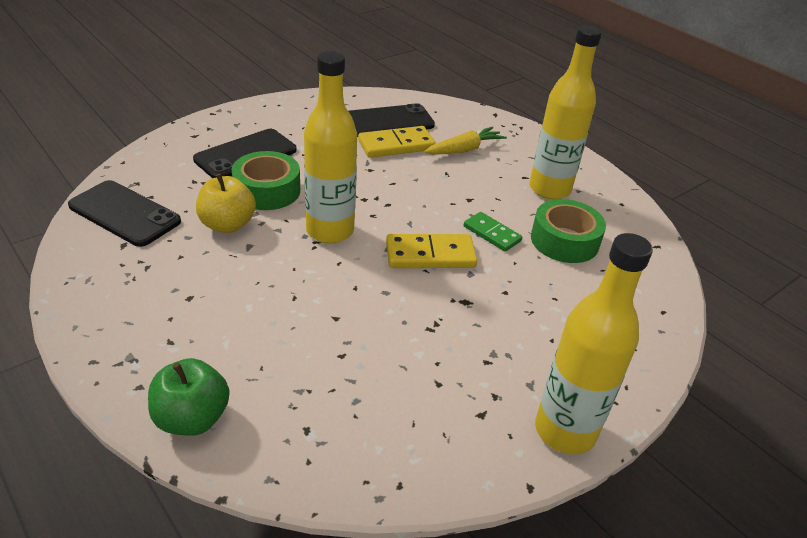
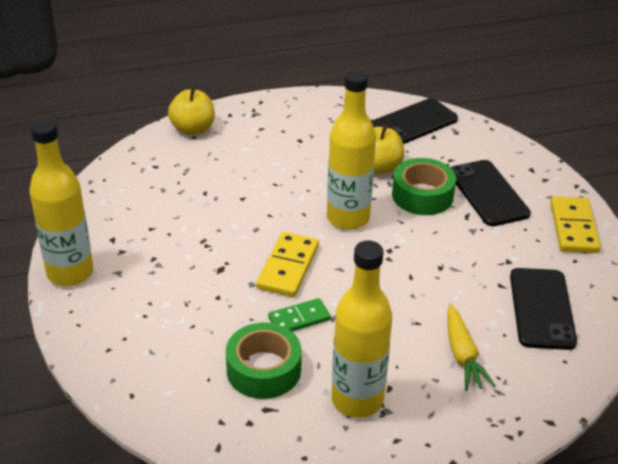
camera: 115 degrees right, 0 degrees up
green apple [148,358,230,436] -> yellow apple [168,87,215,135]
yellow domino [358,126,436,158] -> yellow domino moved to [550,196,601,253]

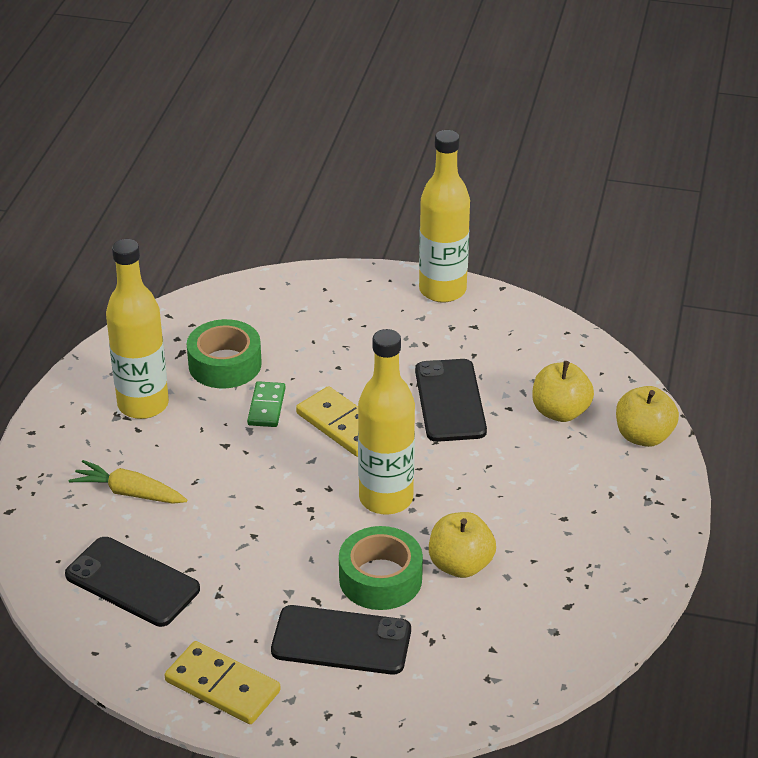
camera: 120 degrees right, 0 degrees up
black phone [371,98,458,144] -> black phone moved to [415,359,487,442]
none -> yellow apple [532,361,594,422]

